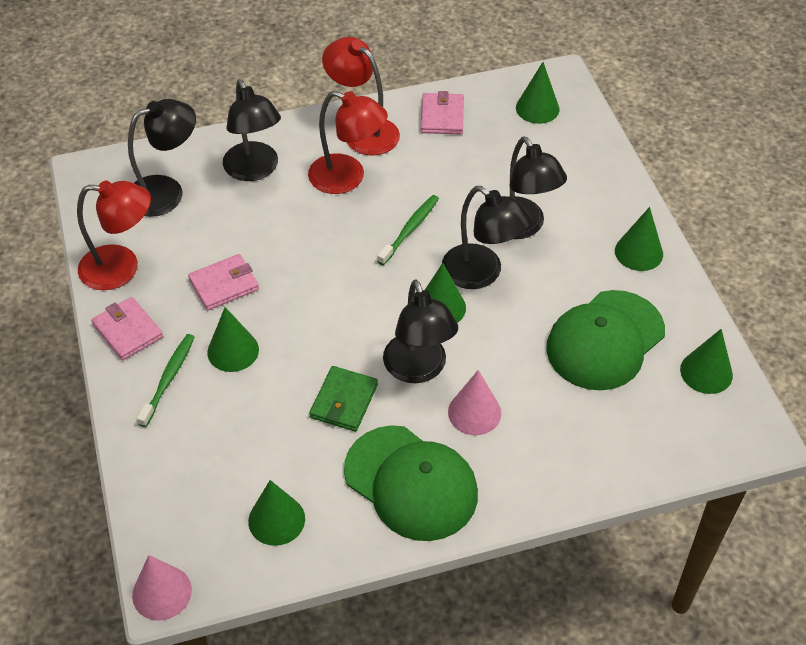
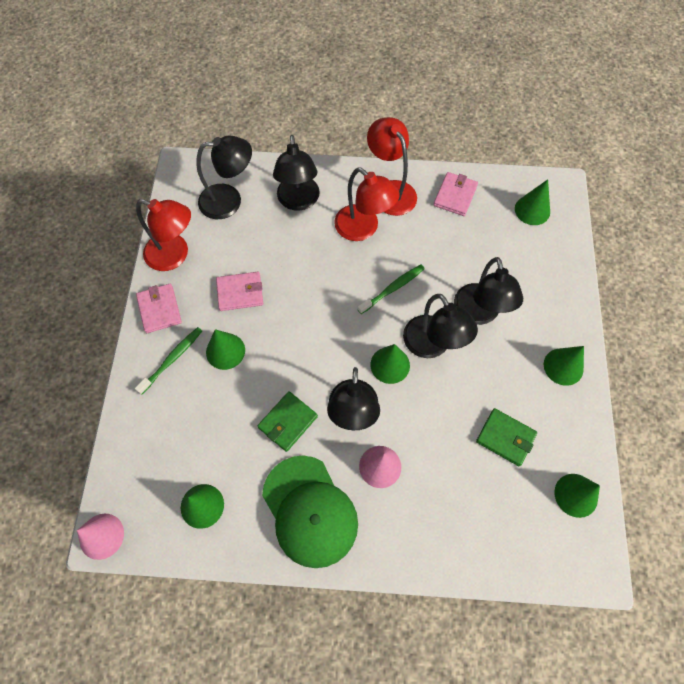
camera: 20 degrees right, 15 degrees up
green cap [546,290,665,390] -> green wallet [476,408,537,466]

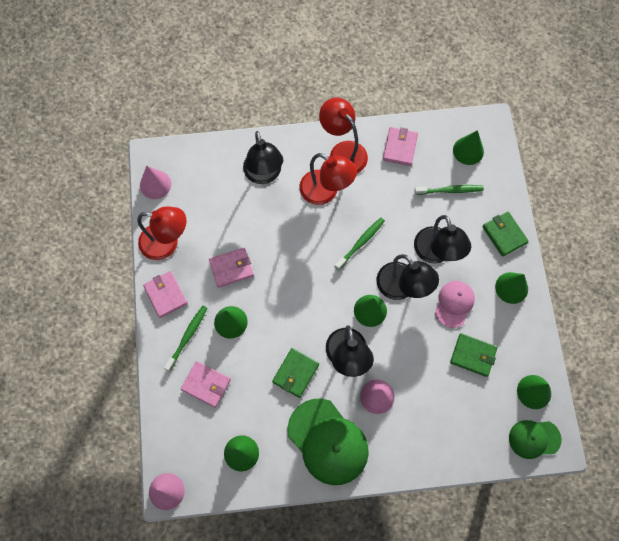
camera: 10 degrees left, 5 degrees up
black lamp [196,135,252,219] -> none
none -> pink cone [140,166,171,199]
none -> pink wallet [181,361,231,408]
none -> green toothbrush [414,185,484,195]
none -> pink cap [435,281,475,328]
none -> green wallet [482,212,529,257]
none -> green cap [509,420,562,459]

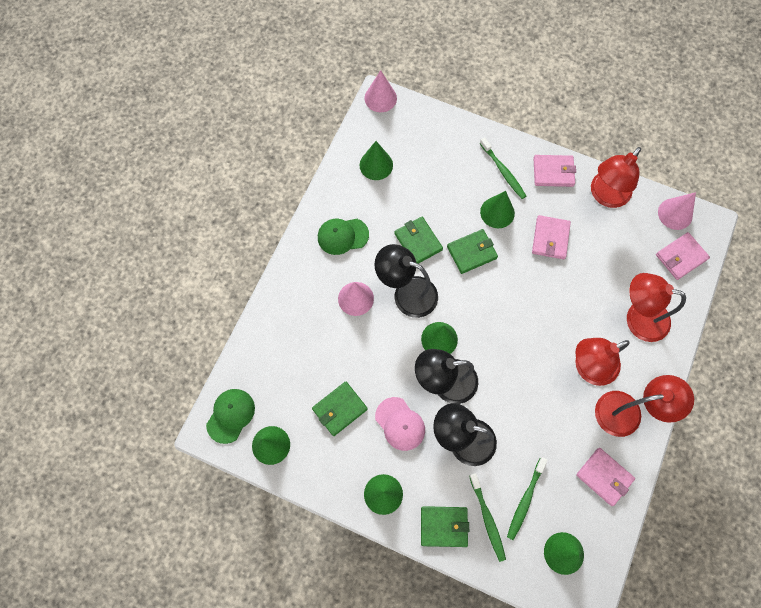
camera: 120 degrees right, 0 degrees up
pink wallet [181,361,231,408] -> pink wallet moved to [656,232,710,280]
black lamp [243,131,283,184] -> red lamp [627,273,686,342]
green cap [287,399,369,485] -> green cap [318,219,369,255], size x0.58
green toothbrush [335,218,385,270] -> green toothbrush moved to [469,473,506,562]
none -> green wallet [447,229,498,274]

